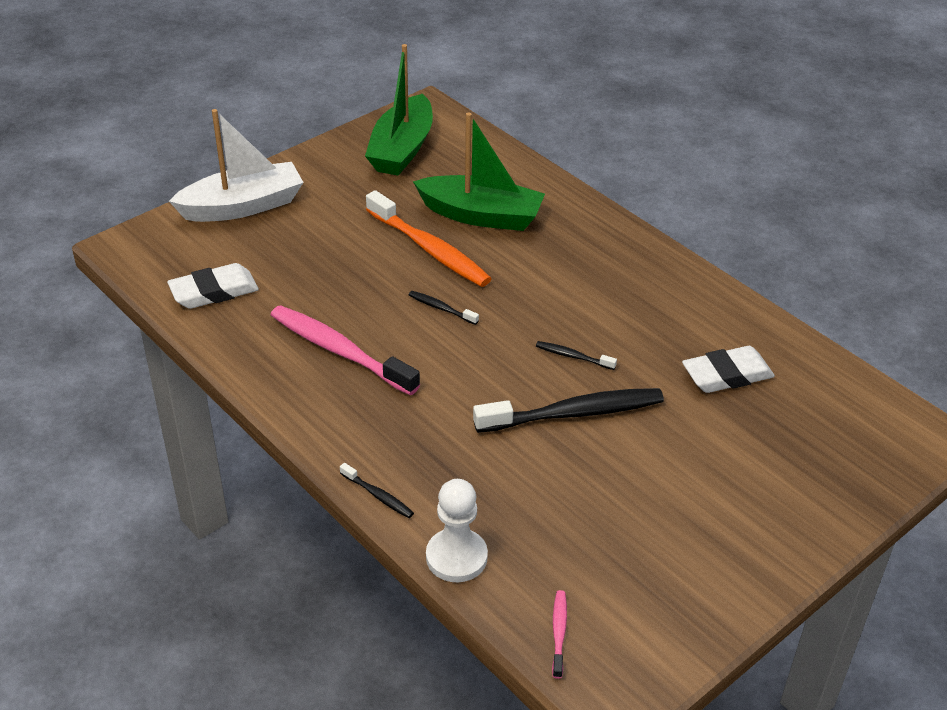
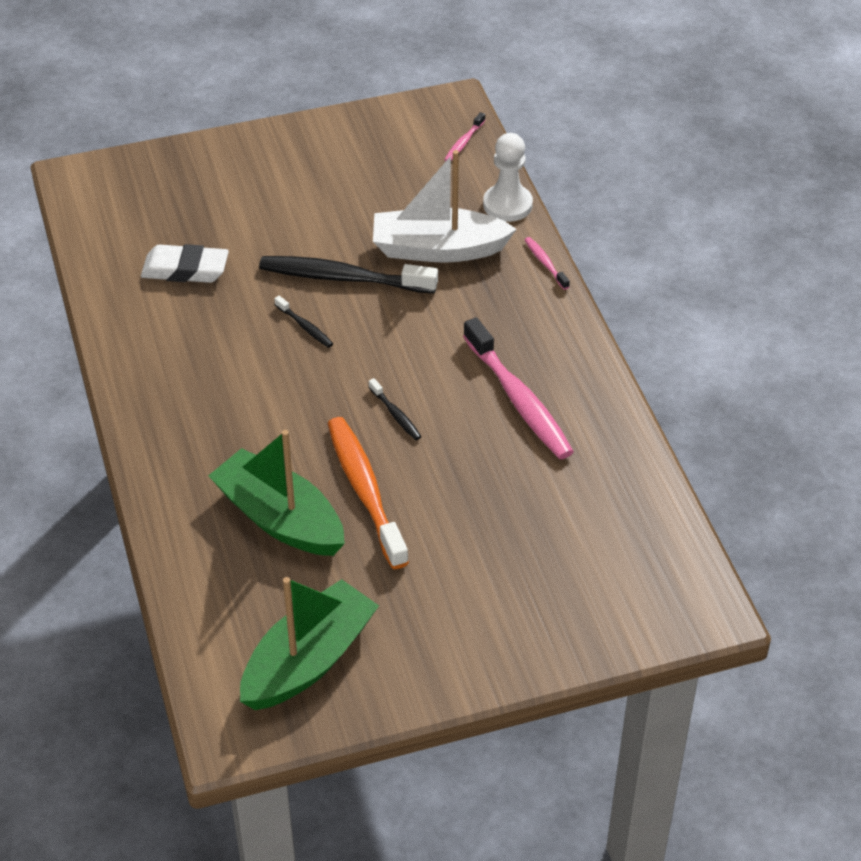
camera: 155 degrees left, 5 degrees up
white eraser [167,263,259,309] -> none
white boat [169,109,304,222] -> white boat moved to [373,150,517,263]
black toothbrush [340,463,414,518] -> pink toothbrush [525,237,570,290]

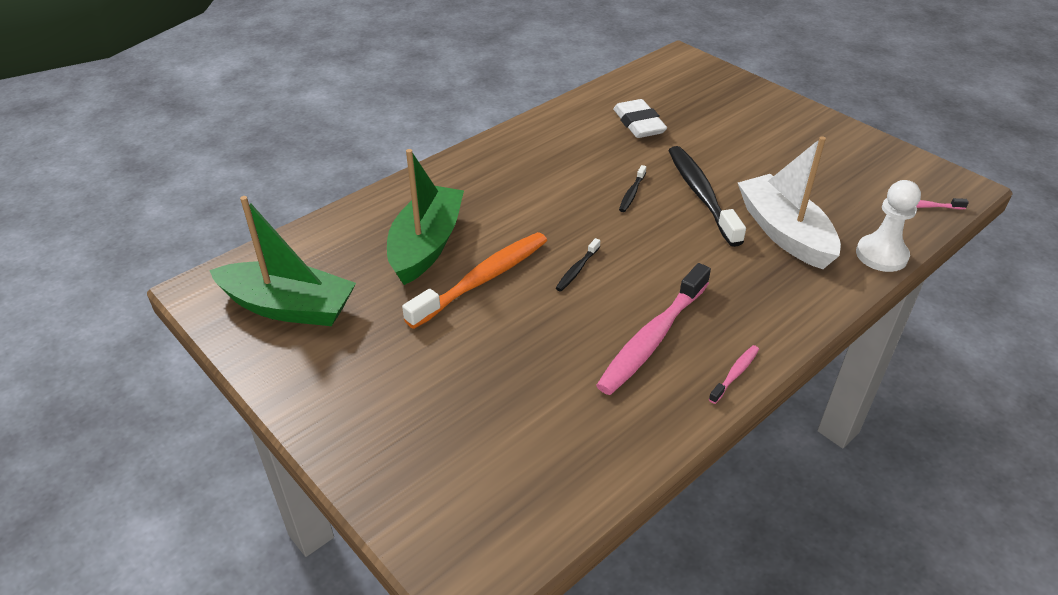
camera: 65 degrees right, 5 degrees down
pink toothbrush [525,237,570,290] -> pink toothbrush moved to [709,345,759,404]

